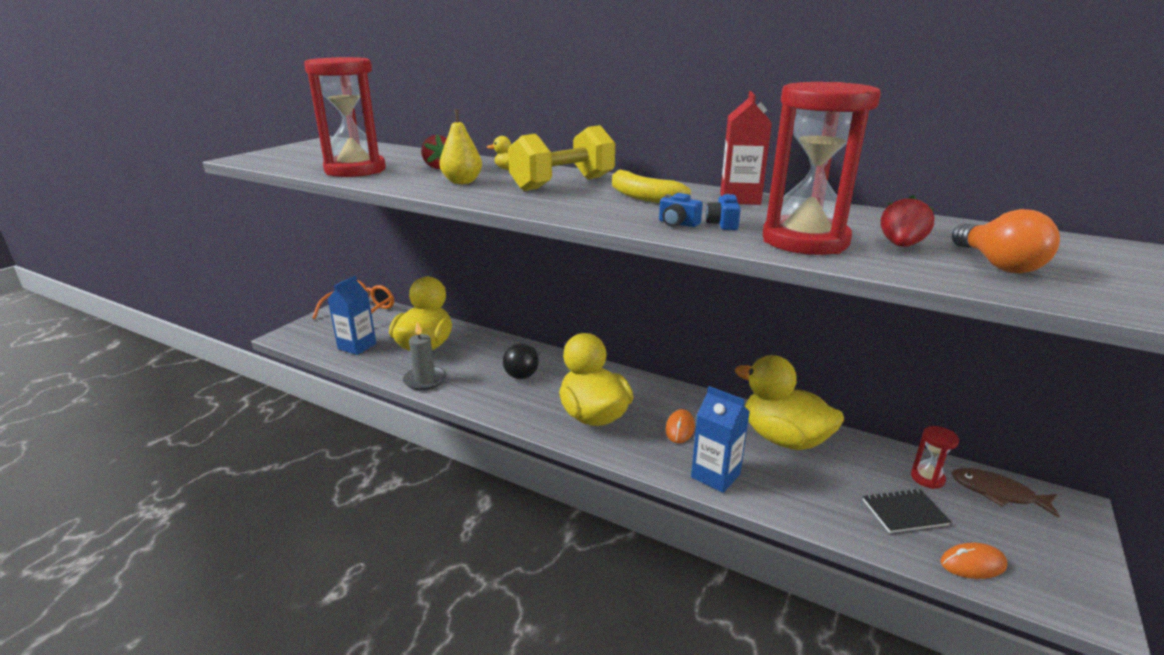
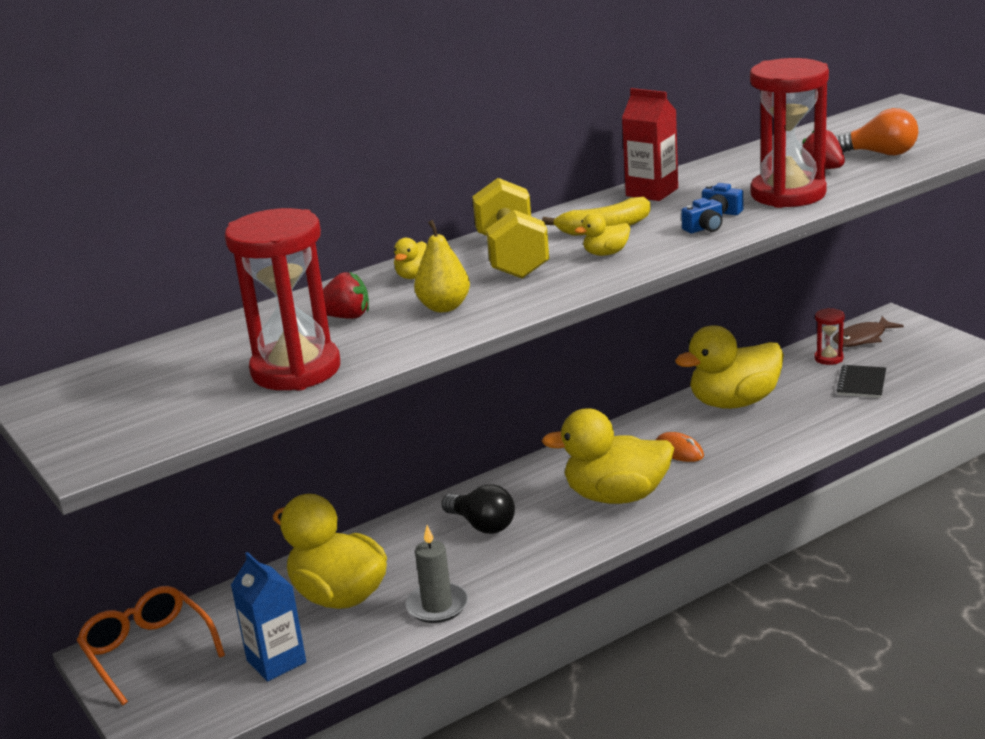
camera: 60 degrees left, 0 degrees up
blue carton [691,386,750,493] -> none
orange mouse [940,543,1007,579] -> none
none -> yellow duck [575,213,630,256]

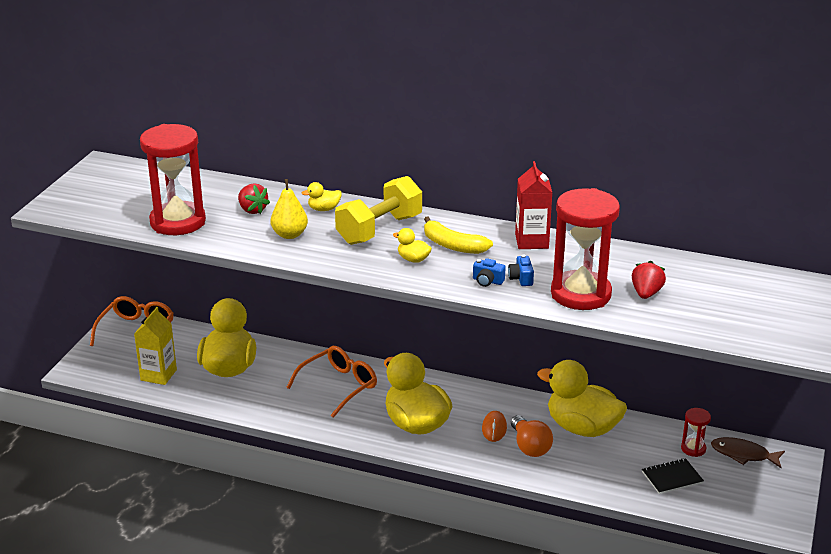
camera: 50 degrees right, 5 degrees up
blue carton [231,552,306,682] -> yellow carton [134,307,177,385]
grey candle [406,525,468,623] -> none
black light bulb [441,484,515,534] -> orange glasses [286,346,377,418]
orange light bulb [835,108,918,155] -> orange light bulb moved to [511,415,553,457]

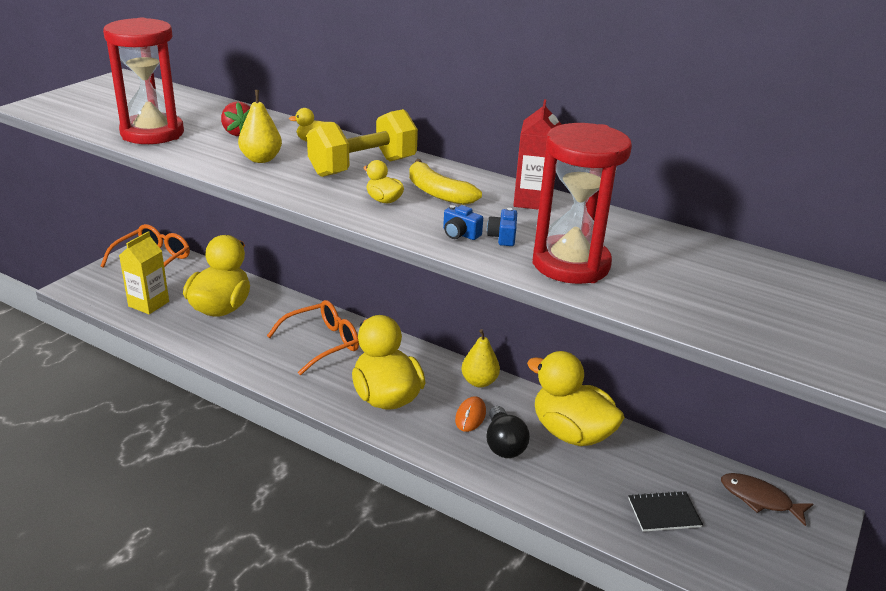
camera: 10 degrees right, 0 degrees up
orange light bulb [511,415,553,457] -> black light bulb [486,406,530,458]
red strawberry [632,261,666,299] -> none
red hourglass [681,408,711,457] -> none
none -> yellow pear [461,329,500,387]

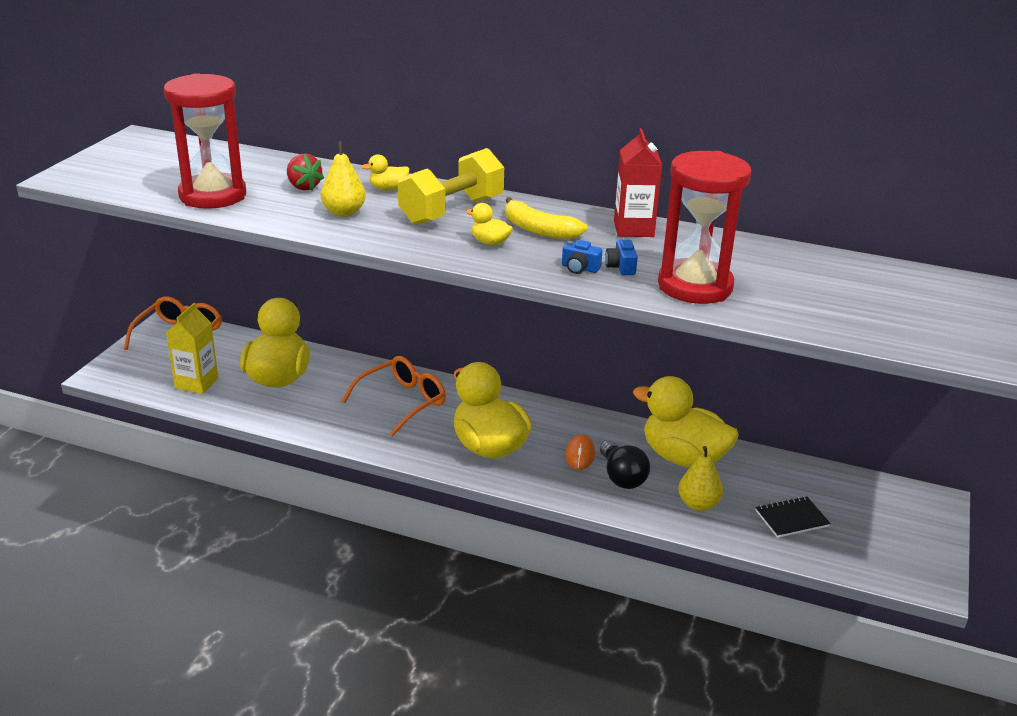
camera: 10 degrees left, 0 degrees up
yellow pear [461,329,500,387] -> yellow pear moved to [678,446,723,511]
brown fish [721,473,813,526] -> none

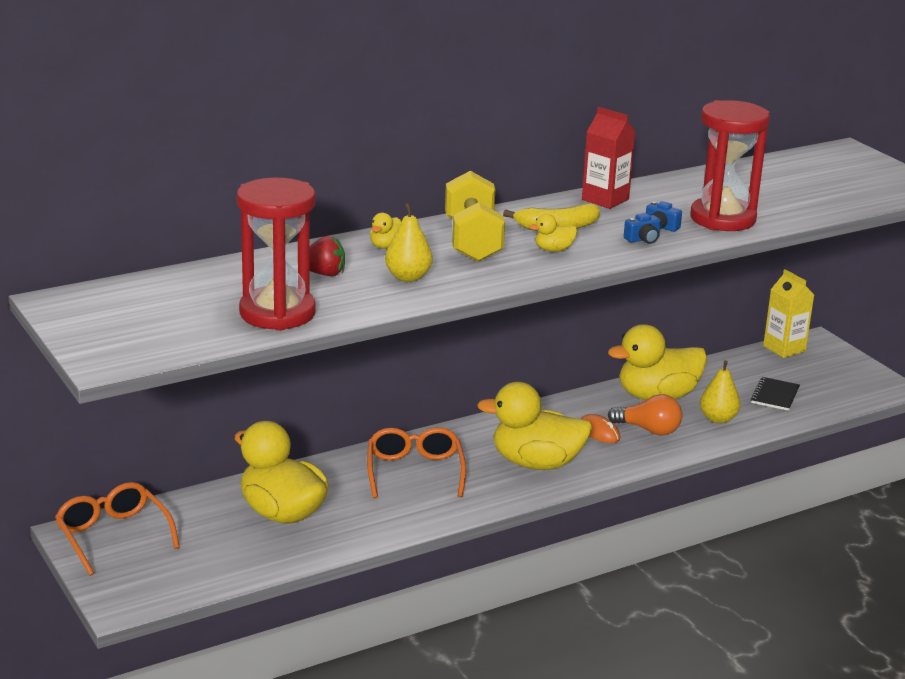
camera: 50 degrees left, 5 degrees down
yellow carton [166,303,218,394] -> yellow carton moved to [763,269,814,358]
black light bulb [600,440,650,489] -> orange light bulb [608,394,682,436]

